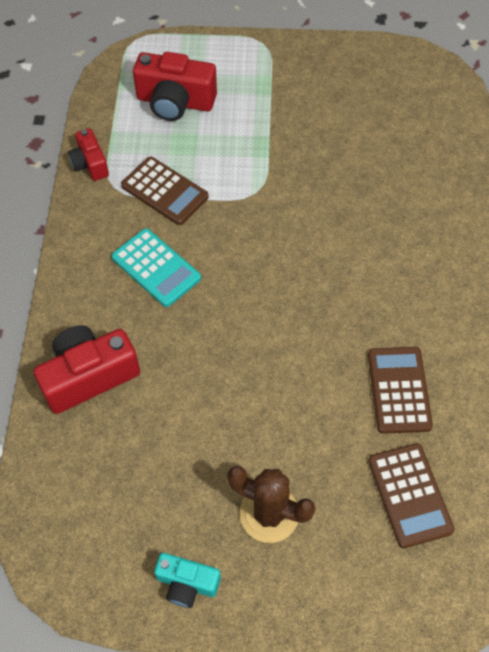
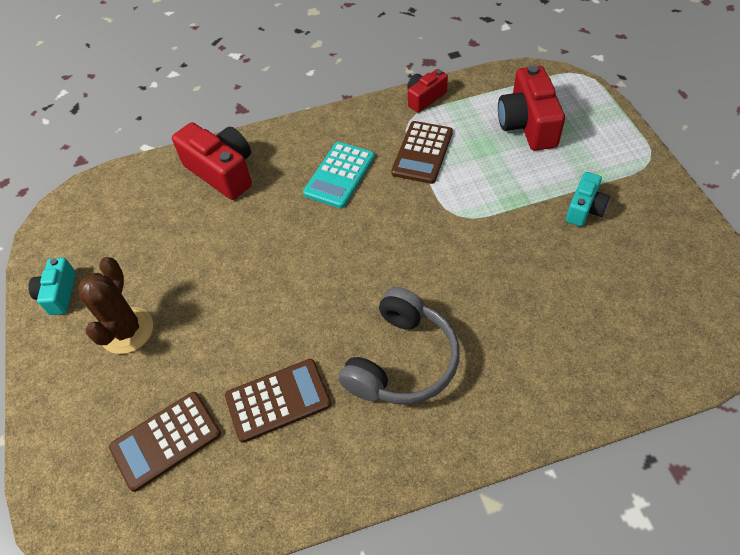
camera: 75 degrees right, 5 degrees down
none -> grey headphones [339,287,460,405]
none -> turquoise camera [566,172,610,226]

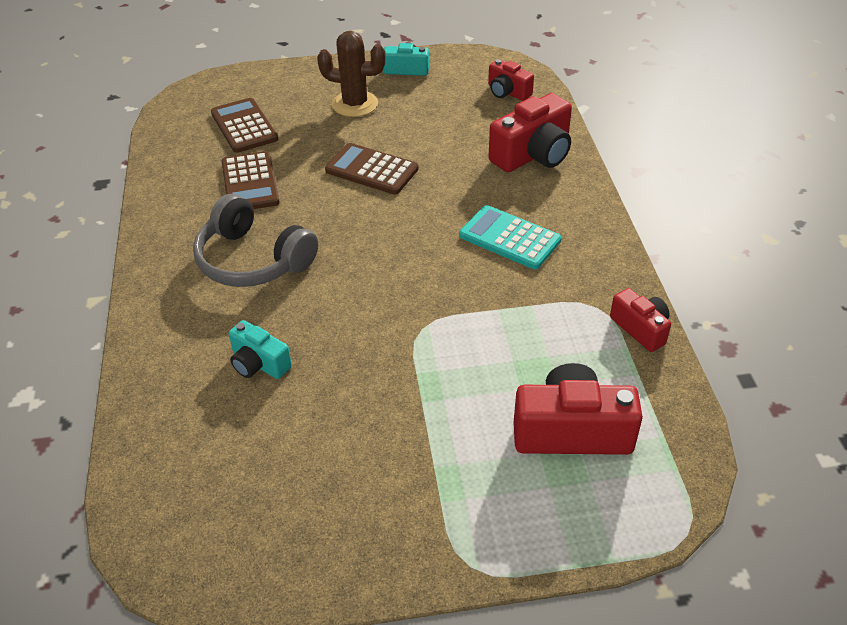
camera: 95 degrees right, 10 degrees down
brown calculator [391,121,453,184] -> brown calculator moved to [325,143,419,195]
turquoise camera [566,172,610,226] -> turquoise camera moved to [229,320,292,379]
none -> red camera [488,59,534,101]

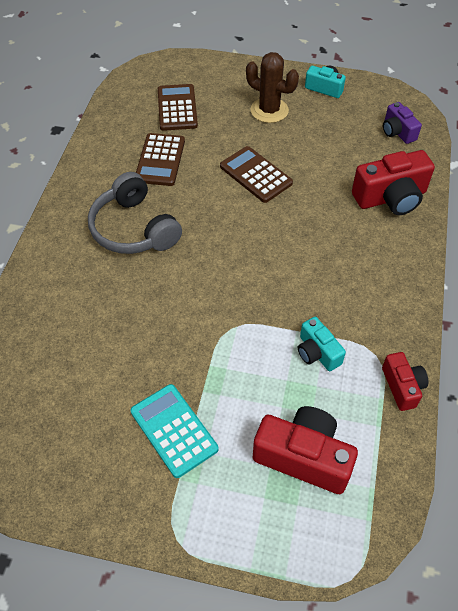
camera: 20 degrees right, 10 degrees up
turquoise camera [229,320,292,379] -> turquoise camera moved to [298,317,346,371]
turquoise calculator [459,205,562,269] -> turquoise calculator moved to [130,384,218,478]
red camera [488,59,534,101] -> purple camera [383,102,422,144]

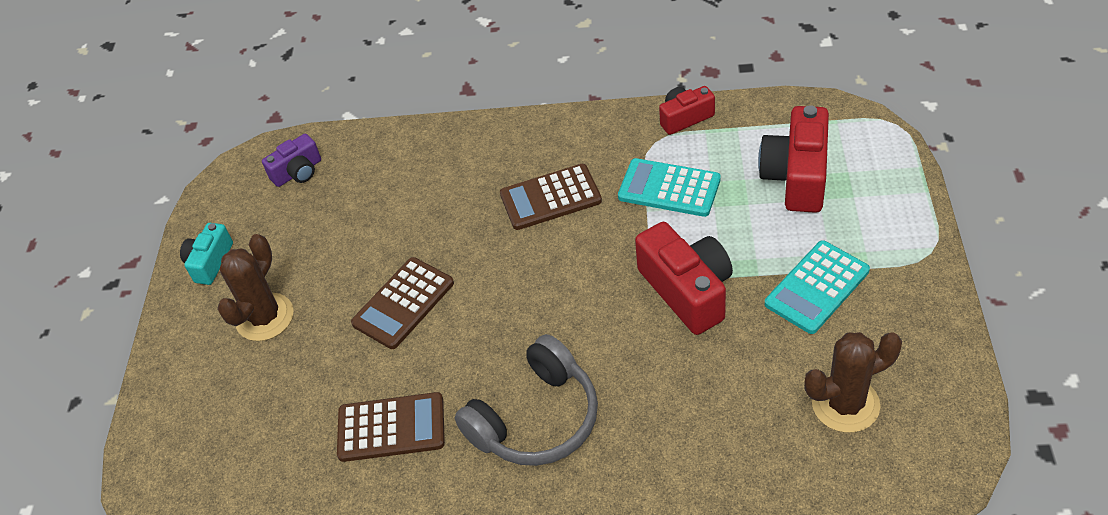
camera: 95 degrees left, 5 degrees down
brown calculator [158,84,198,131] -> brown calculator moved to [500,164,602,230]
turquoise camera [298,317,346,371] -> turquoise calculator [618,158,721,217]
red camera [352,150,435,215] -> red camera moved to [635,222,733,335]
none -> brown cactus [804,332,902,433]

